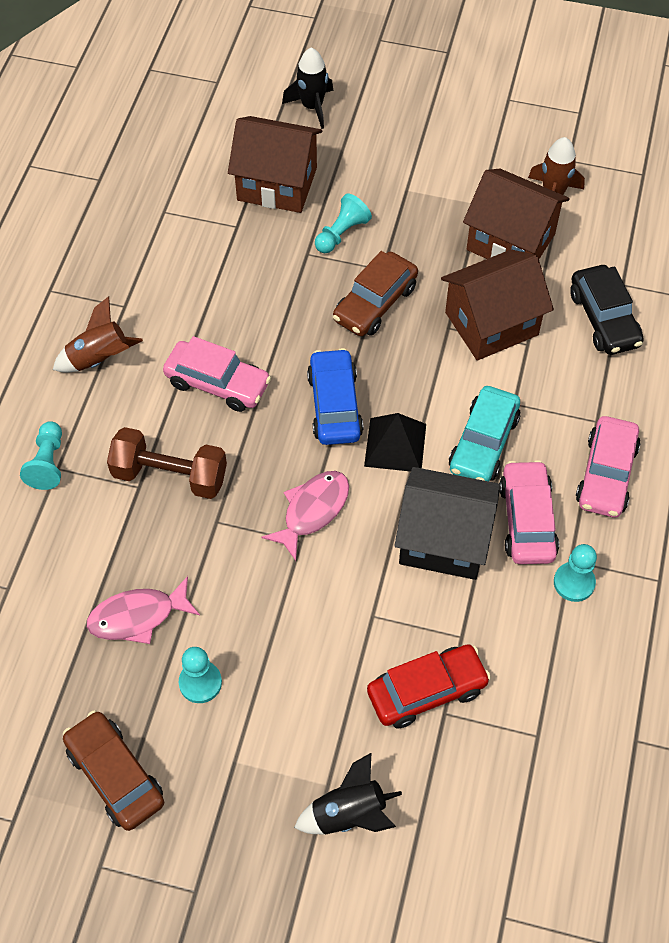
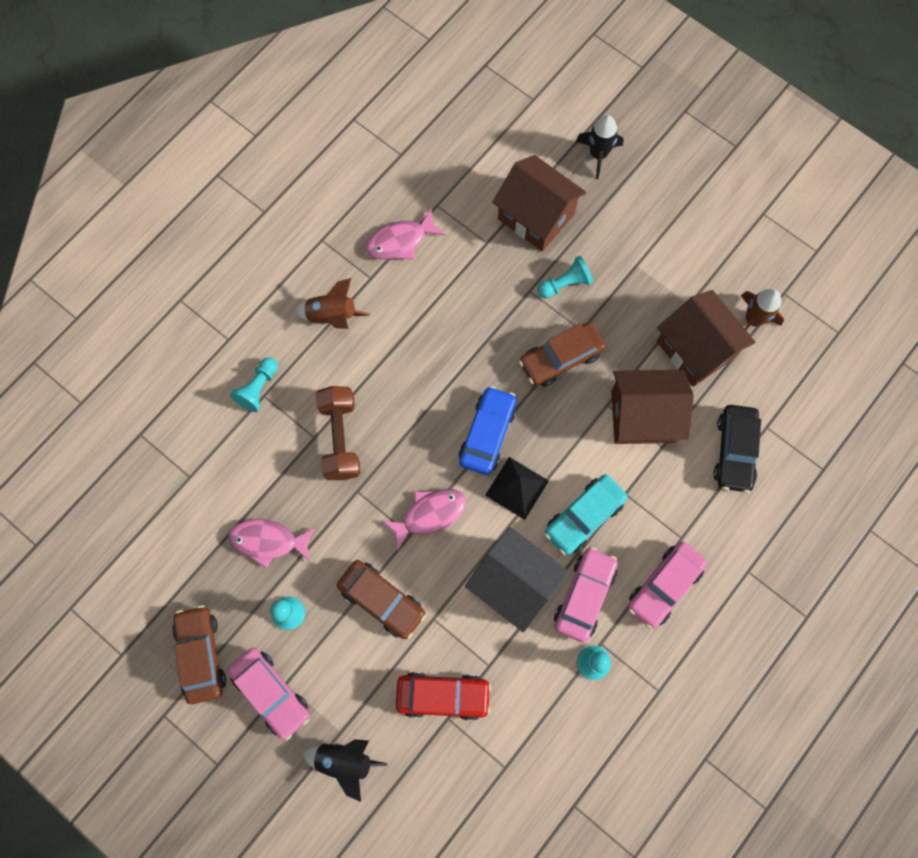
camera: 25 degrees right, 15 degrees up
brown dumbbell [107,427,227,499] -> brown dumbbell turned 45 degrees clockwise [316,386,361,480]
pink car [163,336,271,412] -> pink car moved to [228,648,310,741]
none -> brown car [337,560,426,639]
none -> pink fish [366,209,445,260]

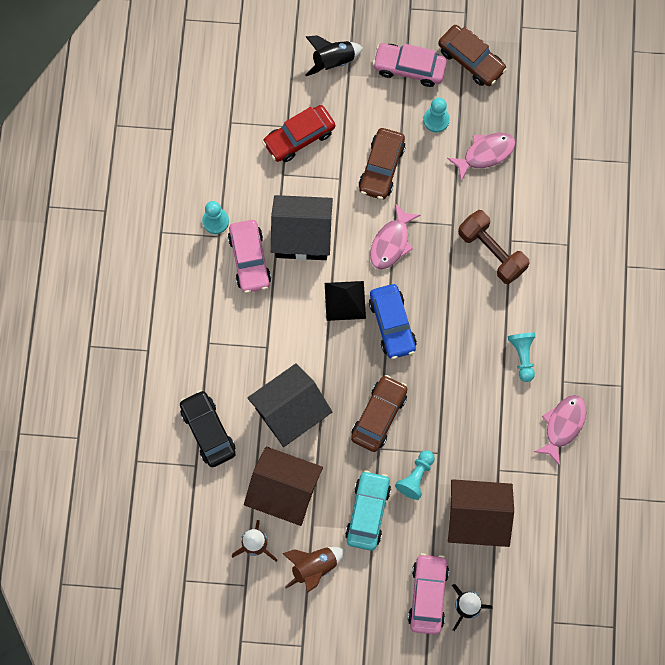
camera: 145 degrees right, 0 degrees up
turquoise pawn [230,357,278,412] -> turquoise pawn moved to [508,332,535,382]
brown rocket [294,278,370,329] -> brown rocket moved to [282,547,345,593]
brown car [337,560,426,639] -> brown car turned 75 degrees counterclockwise [359,128,406,200]
turquoise car [544,475,628,555] -> turquoise car moved to [345,470,391,551]
brown house [611,370,694,444] -> black house [247,363,332,447]
pink car [628,542,707,629] -> pink car moved to [408,553,449,634]

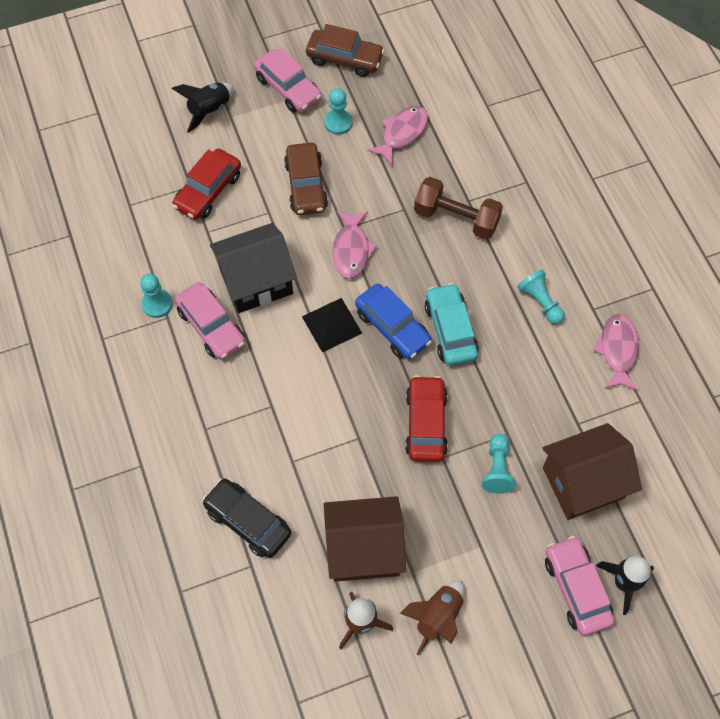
camera: 25 degrees left, 10 degrees down
black house [247,363,332,447] -> none
turquoise car [345,470,391,551] -> turquoise car moved to [425,283,479,366]
brown car [351,375,407,452] -> red car [405,375,448,462]
pink car [372,43,447,87] -> pink car turned 120 degrees counterclockwise [254,48,322,112]

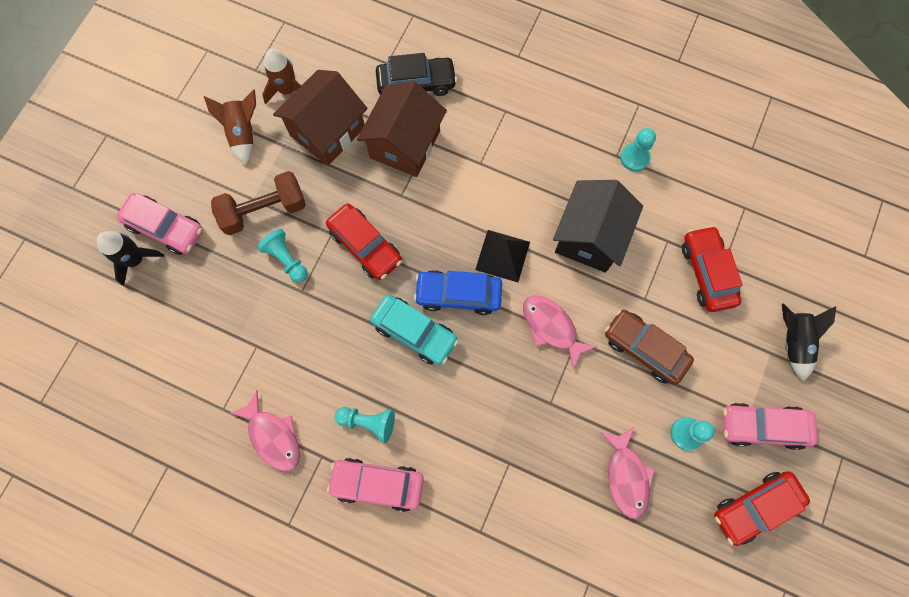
camera: 135 degrees right, 10 degrees up
pink car [175,282,245,360] -> pink car moved to [327,458,424,512]
brown car [306,24,385,77] -> red car [714,471,810,546]
brown dumbbell [414,177,503,239] -> brown dumbbell moved to [211,171,306,235]
brown house [543,423,642,520] -> brown house moved to [357,81,447,177]

